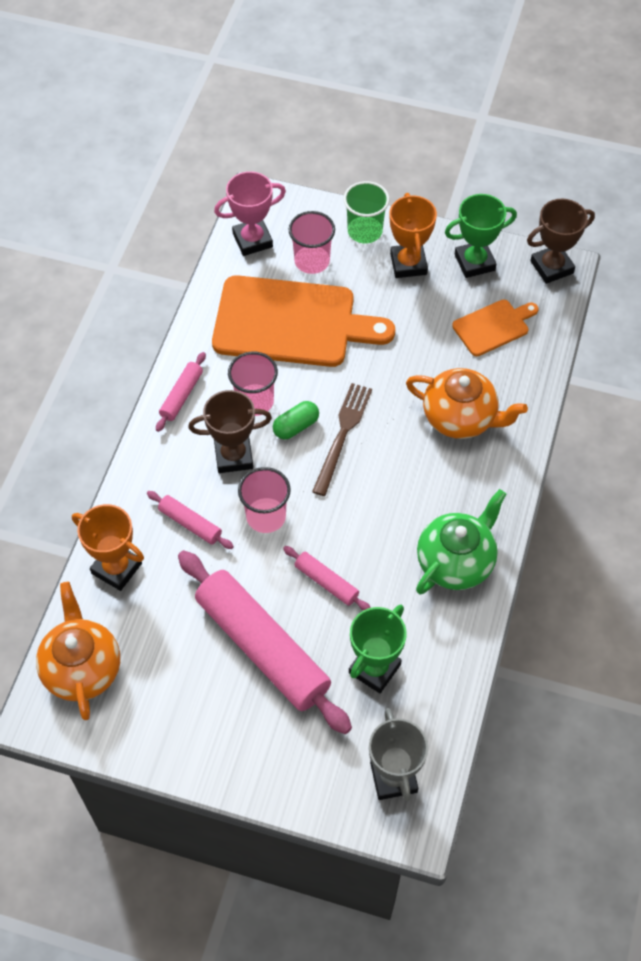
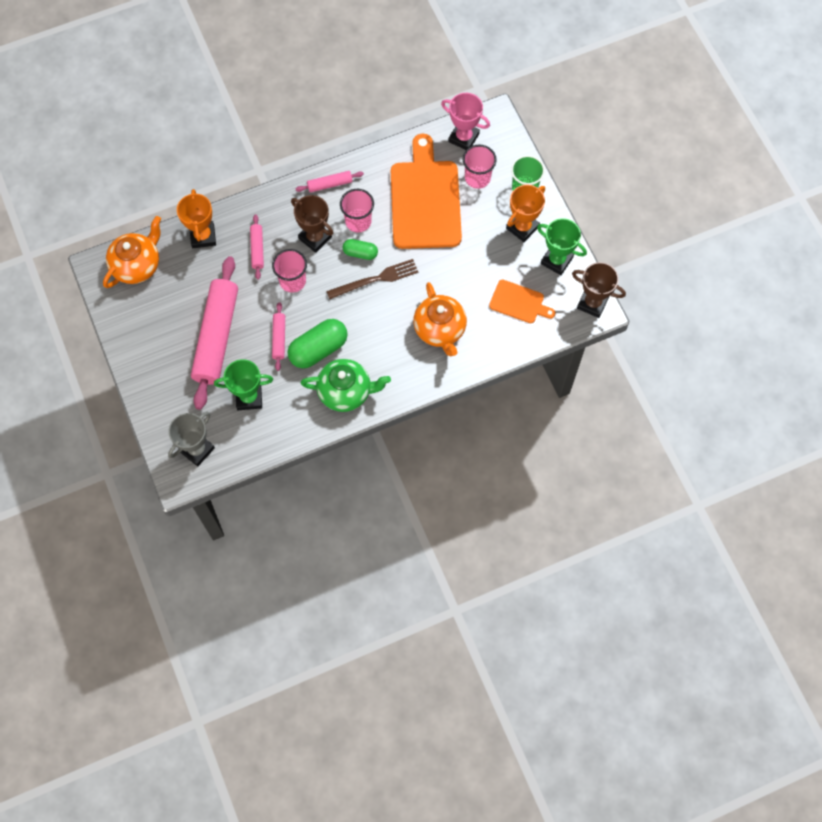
camera: 50 degrees right, 10 degrees up
orange cutting board [212,275,395,367] -> orange cutting board turned 150 degrees counterclockwise [391,134,462,249]
none -> green capsule [288,319,348,368]

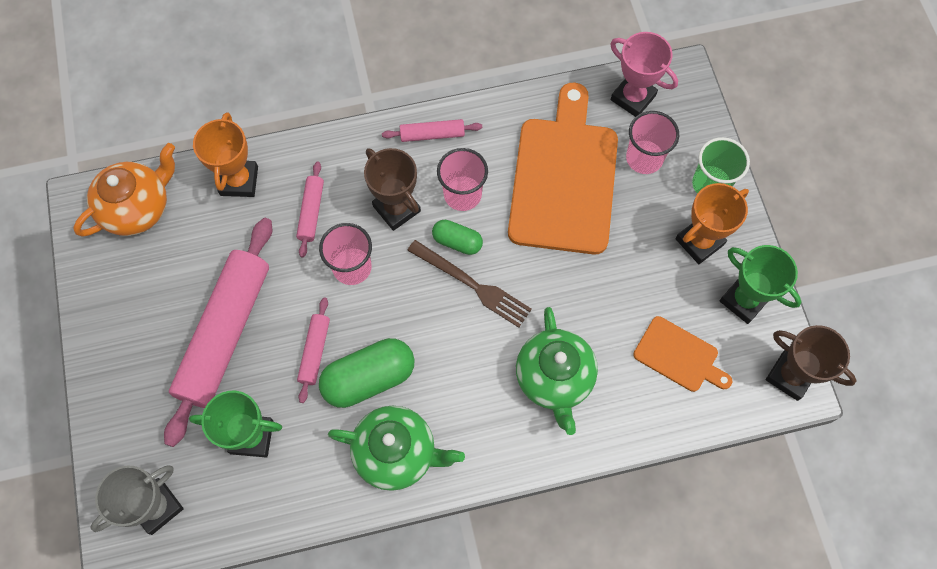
camera: 10 degrees right, 0 degrees up
brown fork [326,259,418,299] -> brown fork turned 45 degrees clockwise [407,240,532,328]
orange teapot [413,282,467,356] -> green teapot [516,307,598,435]

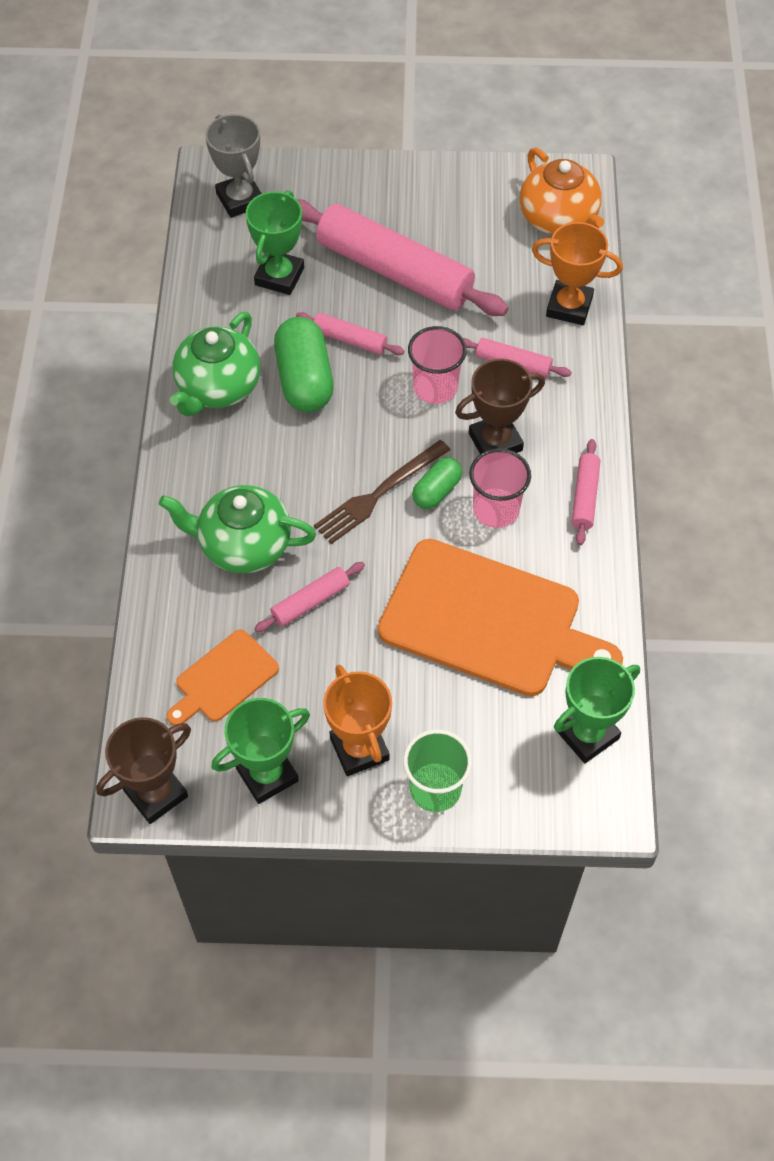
camera: 105 degrees right, 10 degrees down
pink trophy [610,32,678,117] -> green trophy [554,657,640,763]
pink cup [626,111,679,174] -> none
none -> pink rolling pin [254,562,365,632]

